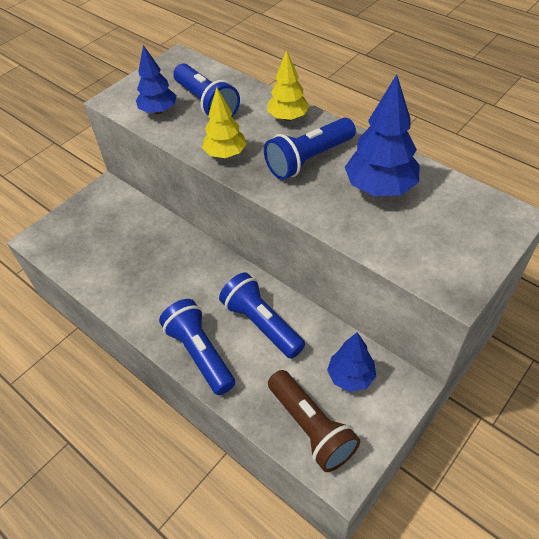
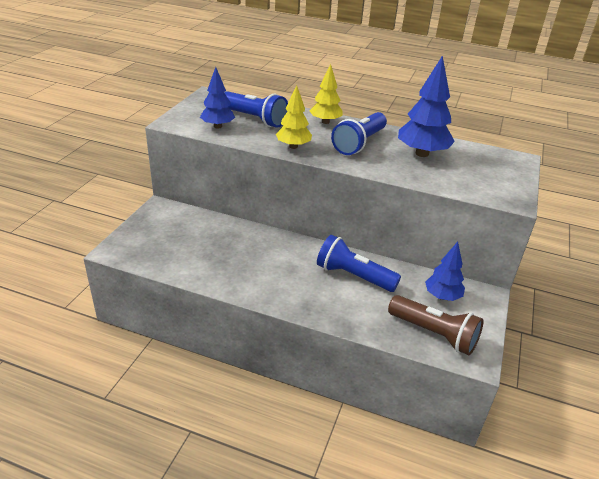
camera: 25 degrees left, 15 degrees down
blue flashlight [159,299,235,395] -> none

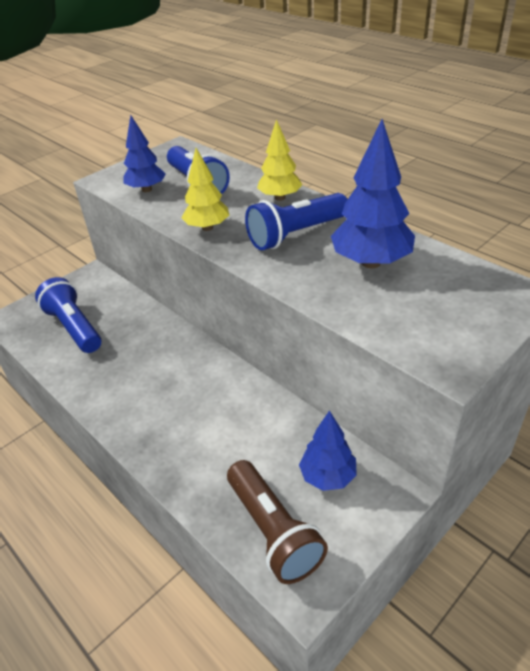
camera: 30 degrees right, 5 degrees up
blue flashlight [317,235,401,292] -> blue flashlight moved to [35,277,101,353]

